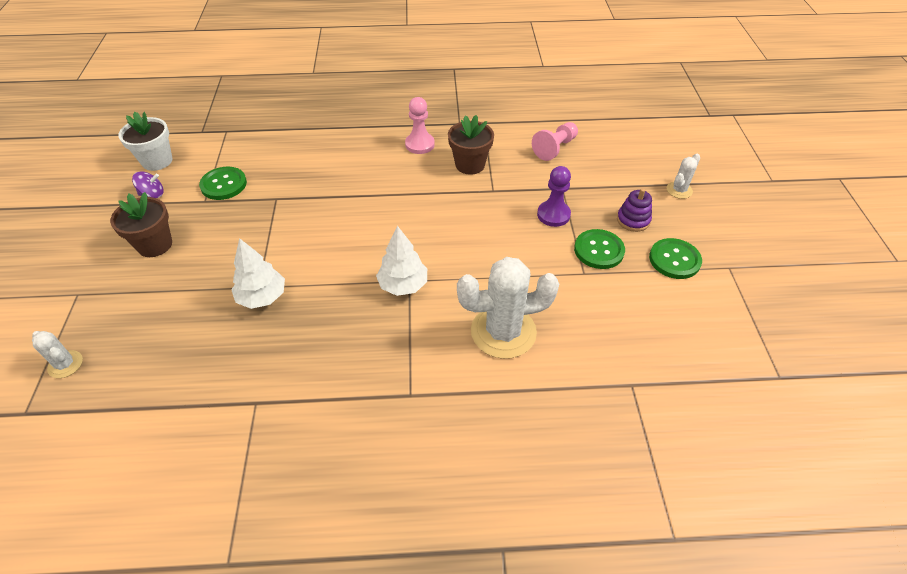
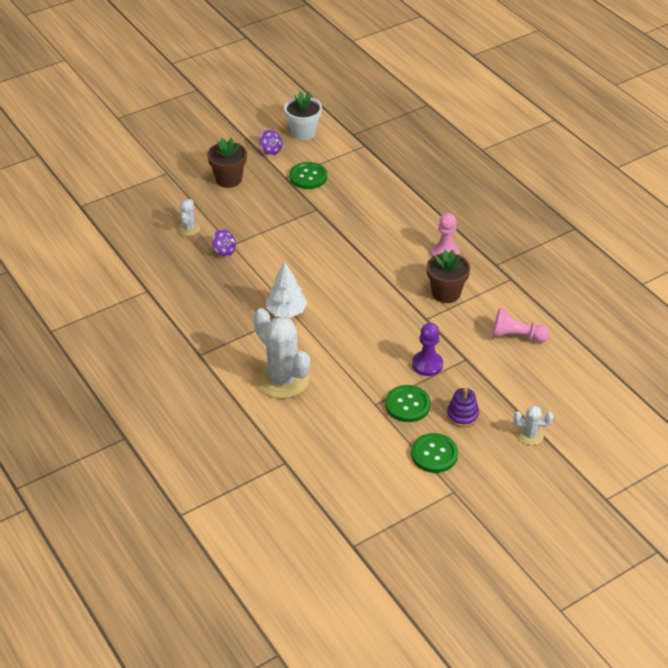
camera: 60 degrees right, 5 degrees down
white cactus [32,331,83,378] -> white cactus moved to [178,199,200,236]
white tree [231,238,285,309] -> purple spinning top [212,229,236,257]

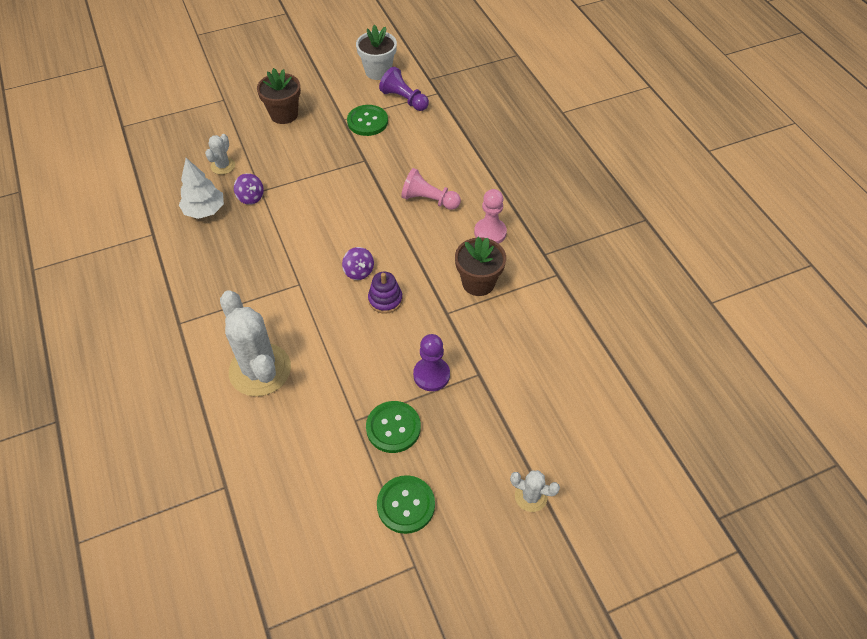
camera: 10 degrees right, 10 degrees up
purple spinning top [259,130,282,155] -> purple spinning top moved to [342,247,374,280]
white tree [266,262,307,318] -> white tree moved to [179,158,224,219]
purple stacking toy [447,388,479,427] -> purple stacking toy moved to [368,272,403,314]
pink pawn [492,308,550,343] -> pink pawn moved to [401,168,461,210]
none -> purple pawn [379,67,429,111]

